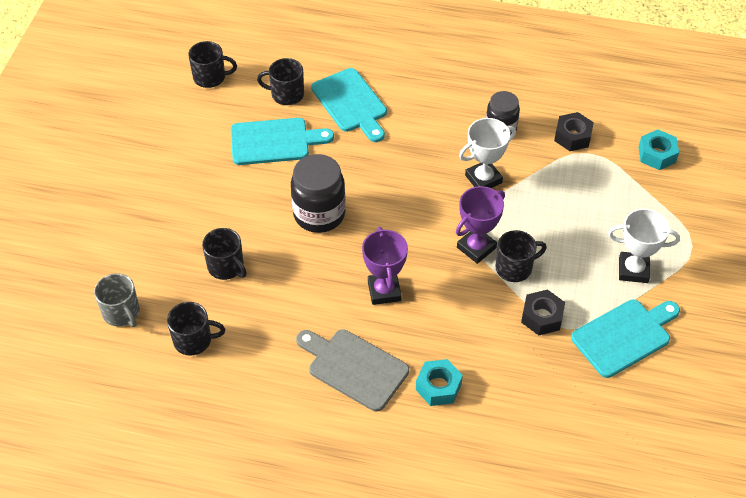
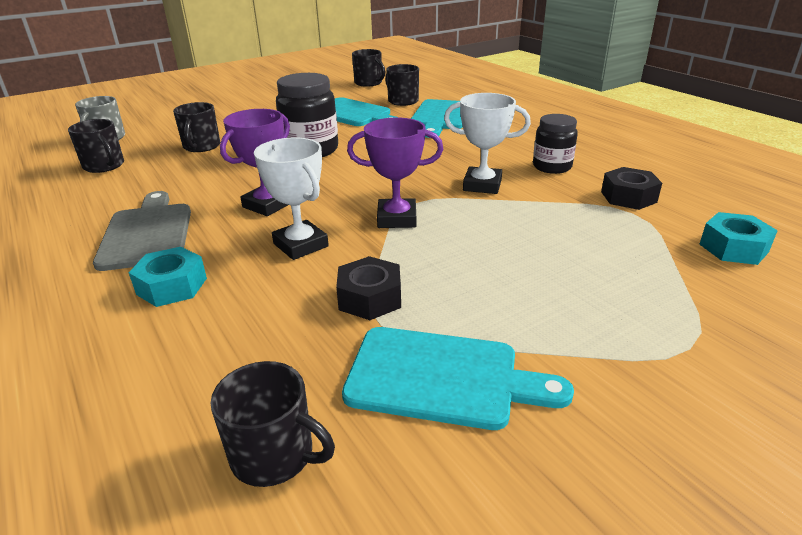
camera: 45 degrees right, 20 degrees down
black mug [496,230,547,282] -> black mug moved to [210,361,335,487]
white trophy [608,209,680,283] -> white trophy moved to [254,137,329,260]

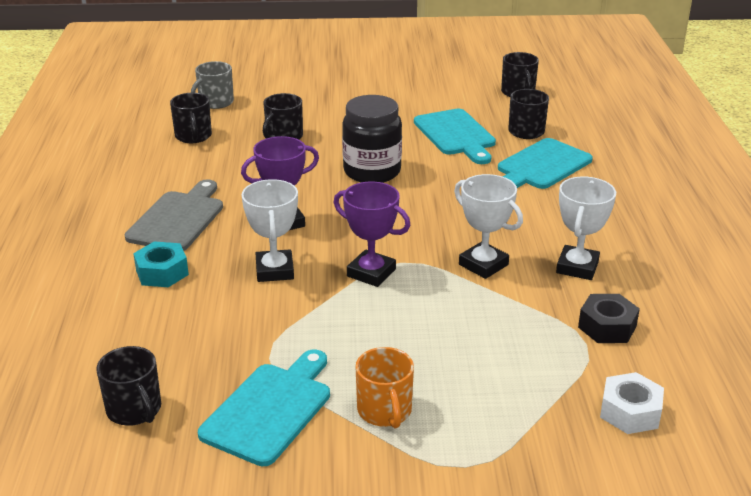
camera: 30 degrees right, 0 degrees up
black nut [336,256,401,320] -> none
turquoise cutting board [342,327,574,430] -> turquoise cutting board turned 105 degrees counterclockwise [198,349,330,466]
black jar [533,114,578,174] -> white trophy [556,176,616,280]
turquoise nut [699,212,778,265] -> white nut [600,372,664,434]
none -> orange mug [355,347,414,429]

